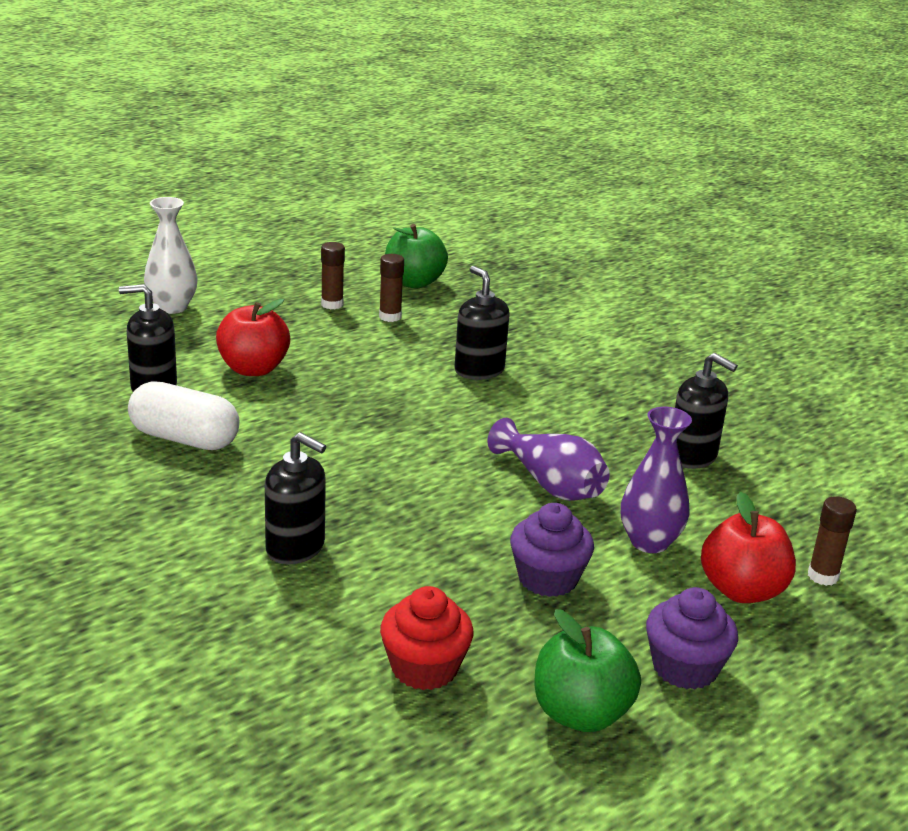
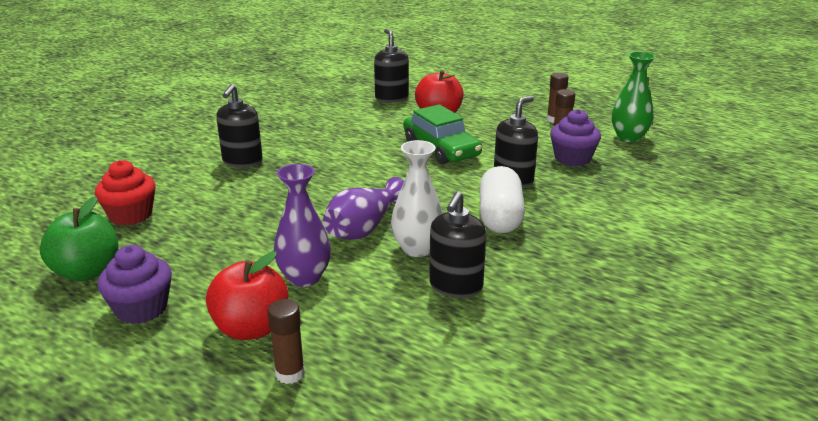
camera: 75 degrees right, 0 degrees up
white capsule [128,381,239,450] -> white capsule moved to [479,166,525,233]
white vase [144,197,197,314] -> white vase moved to [391,140,443,257]
green apple [385,224,448,288] -> green vase [612,51,656,142]
purple cupcake [510,503,594,597] -> purple cupcake moved to [550,109,601,166]
none -> green car [404,104,482,164]

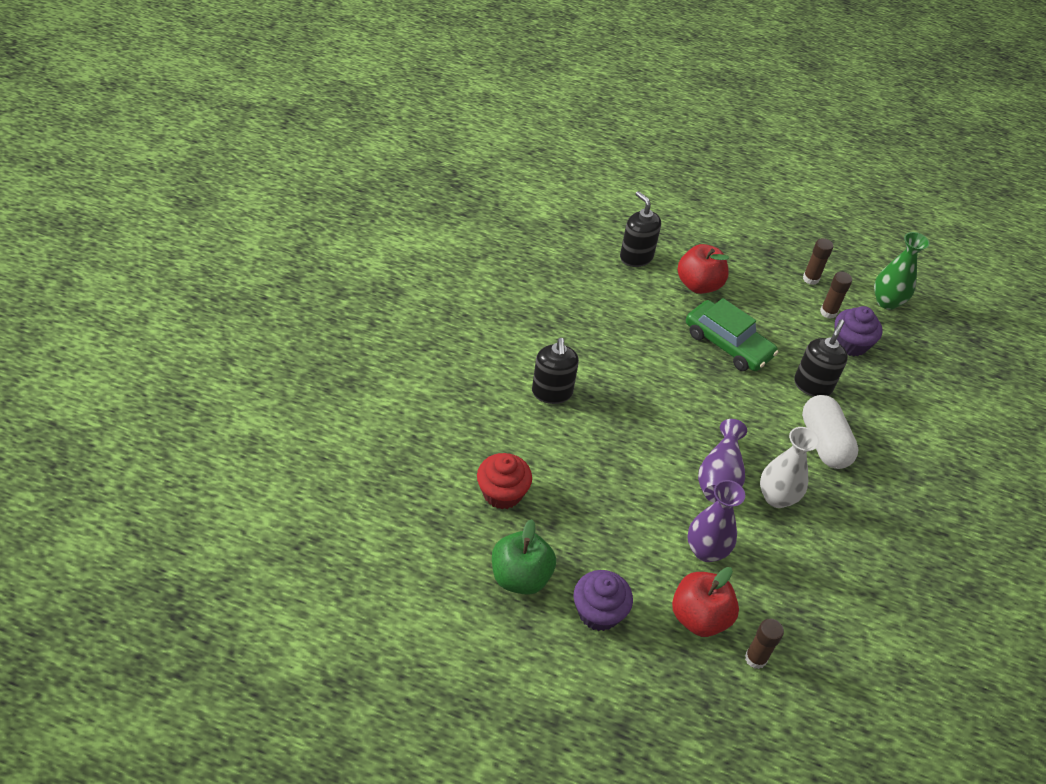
camera: 20 degrees left, 20 degrees up
black soap dispenser [429,191,486,298] -> none

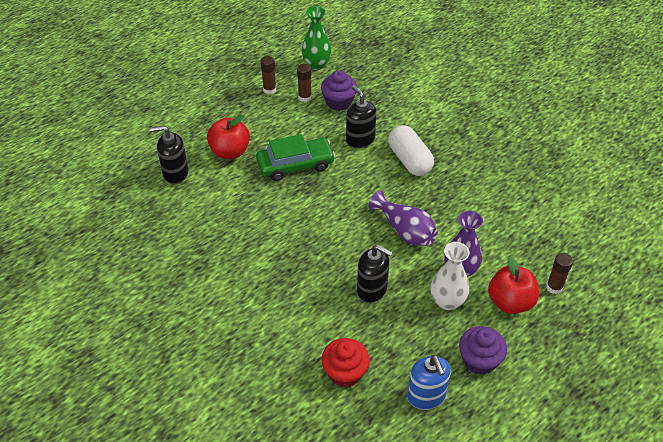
camera: 55 degrees left, 0 degrees up
green apple [492,519,556,595] -> blue soap dispenser [407,355,451,410]
black soap dispenser [532,338,579,404] -> black soap dispenser moved to [357,245,393,303]
white vase [760,427,819,508] -> white vase moved to [430,242,470,310]
white capsule [802,395,858,469] -> white capsule turned 45 degrees clockwise [388,125,434,176]

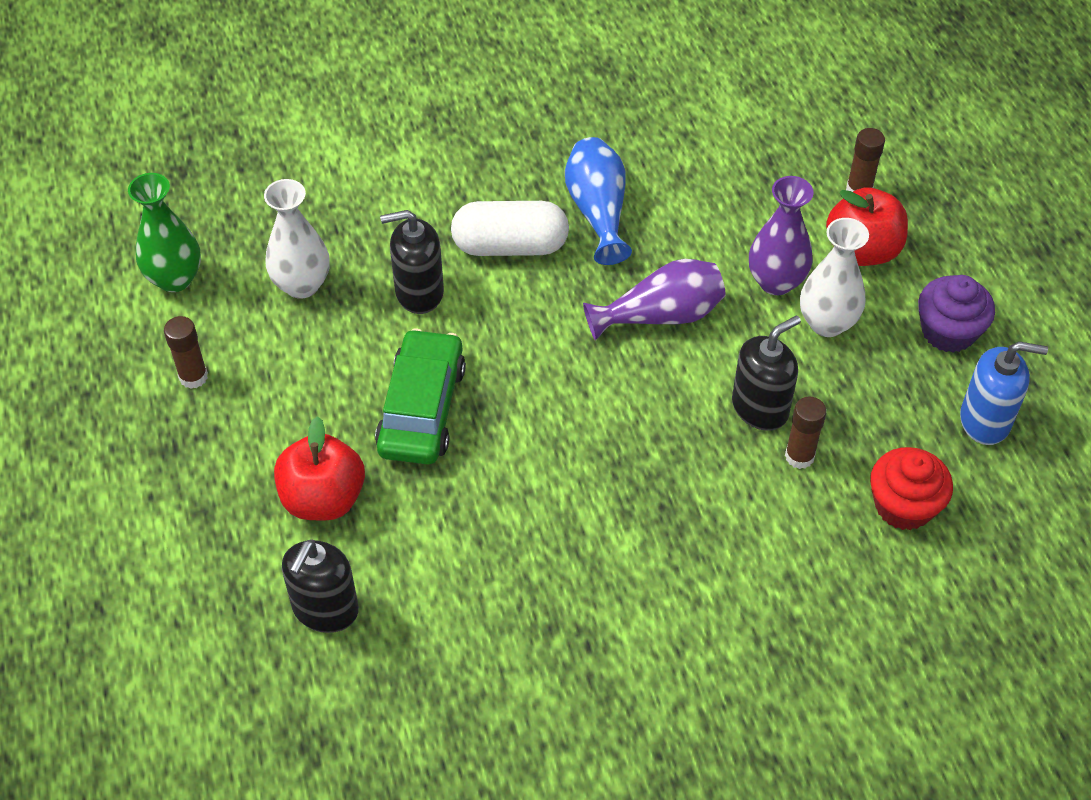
camera: 65 degrees left, 5 degrees up
brown glue stick [297,64,312,102] -> brown glue stick moved to [785,397,827,469]
purple cupcake [321,70,357,111] -> white vase [264,179,330,299]
none -> blue vase [565,137,632,265]

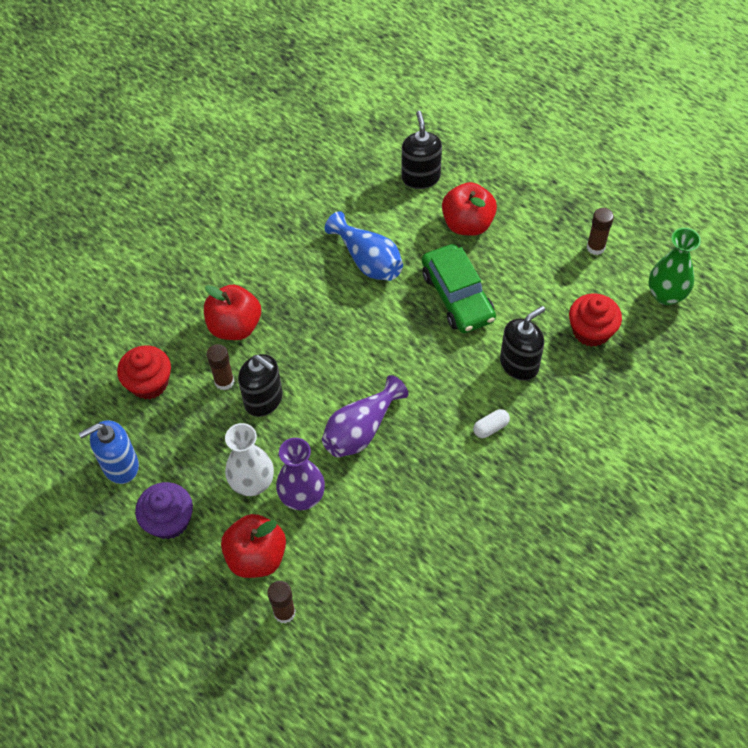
camera: 150 degrees right, 5 degrees up
white vase [264,179,330,299] -> red cupcake [569,294,622,347]
white capsule [451,201,569,256] -> white capsule [473,409,510,438], size x0.46
blue vase [565,137,632,265] -> blue vase moved to [325,211,403,281]
black soap dispenser [732,315,801,431] -> black soap dispenser turned 75 degrees counterclockwise [238,354,283,417]
none -> red apple [204,285,261,340]

